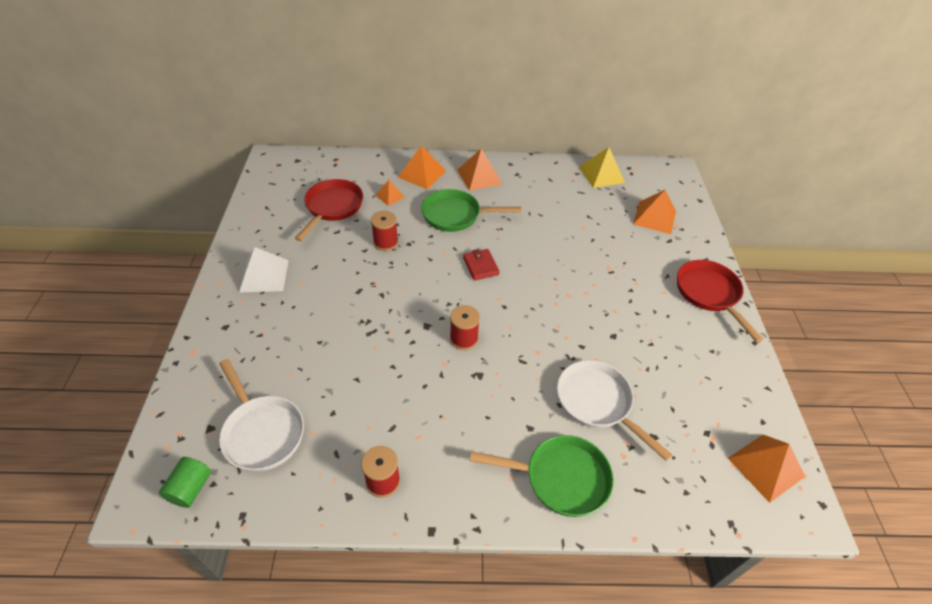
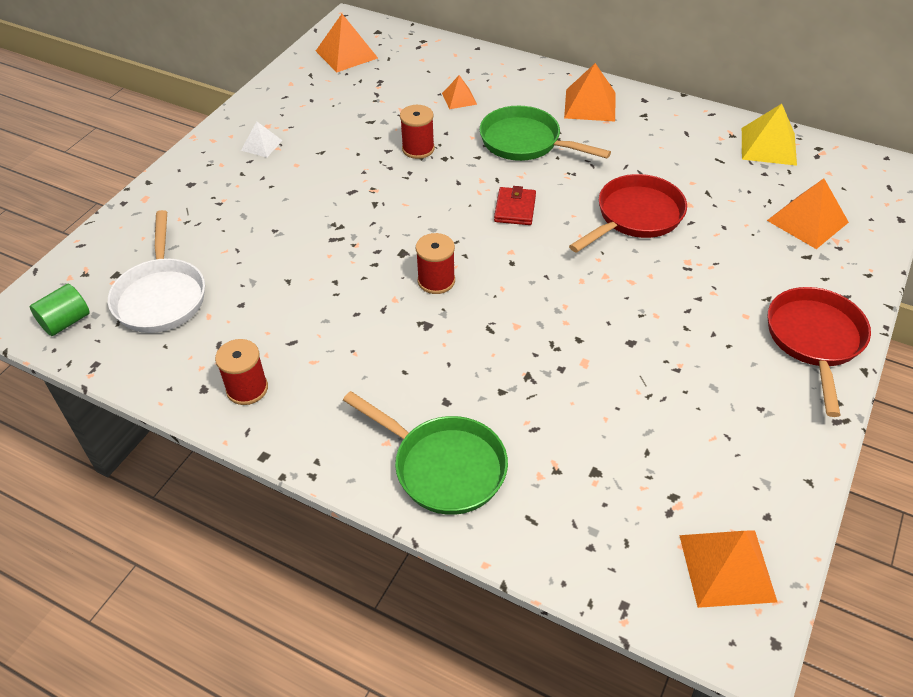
camera: 30 degrees right, 0 degrees up
white pyramid [239,247,289,293] -> white pyramid [241,121,283,158], size x0.58
red pan [295,179,363,241] -> red pan moved to [569,174,687,253]
orange pyramid [398,146,446,189] -> orange pyramid moved to [316,14,378,72]
white pan [557,360,672,461] -> none

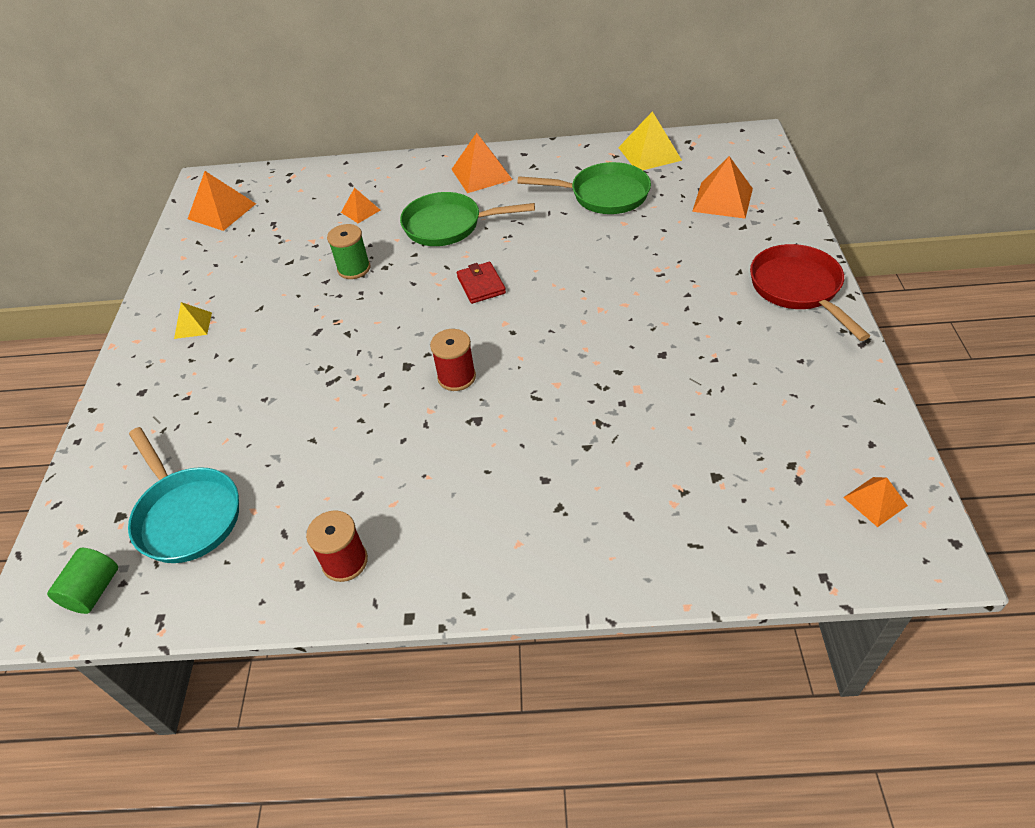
camera: 25 degrees left, 0 degrees up
white pan [108,210,205,333] -> turquoise pan [128,427,239,563]
white pyramid [241,121,283,158] -> yellow pyramid [174,302,212,339]
green pan [343,391,508,515] -> green pan moved to [517,162,651,214]
red spool [400,105,435,159] -> green spool [327,224,370,279]
red pan [569,174,687,253] -> none
orange pyramid [679,530,777,608] -> orange pyramid [843,477,908,527], size x0.58

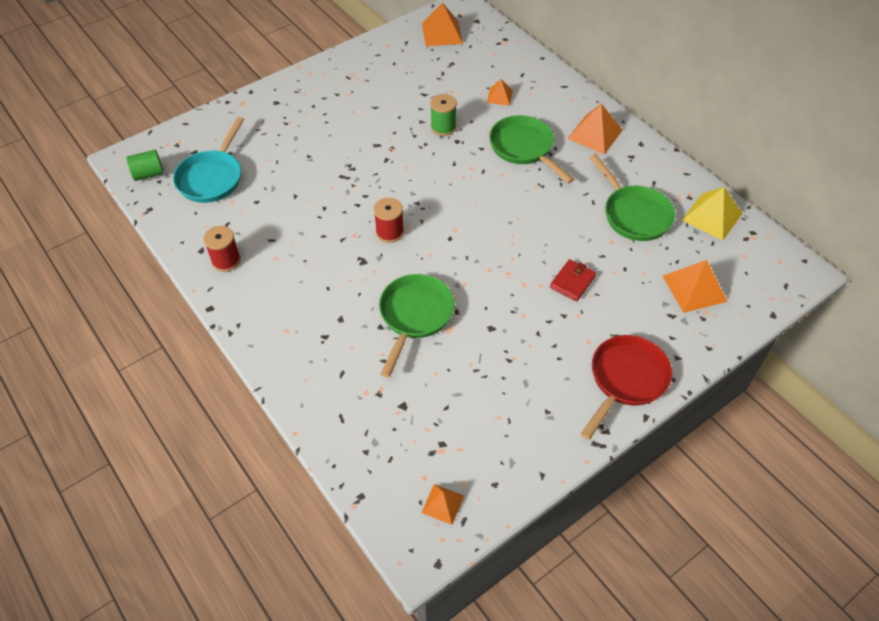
camera: 50 degrees right, 5 degrees up
yellow pyramid [174,302,212,339] -> none
red wallet [457,262,506,304] -> red wallet moved to [550,259,596,301]
none -> green pan [379,274,455,377]

